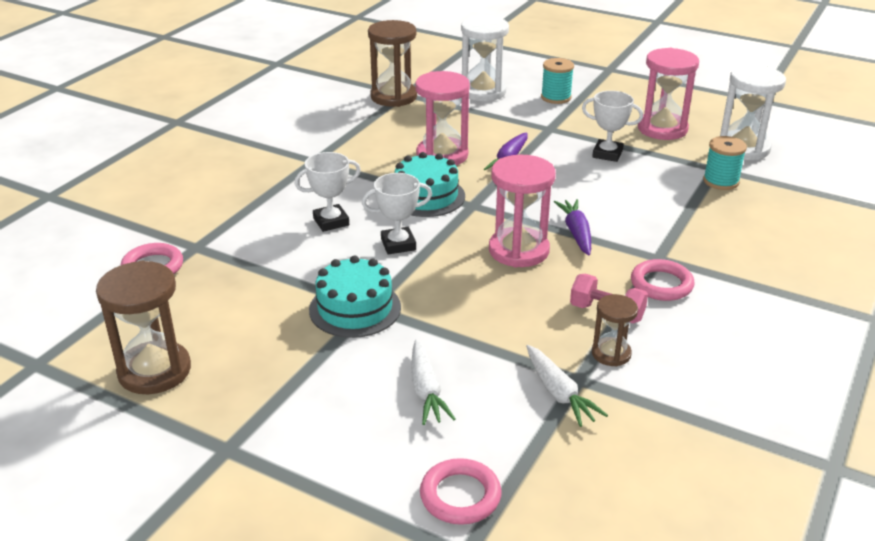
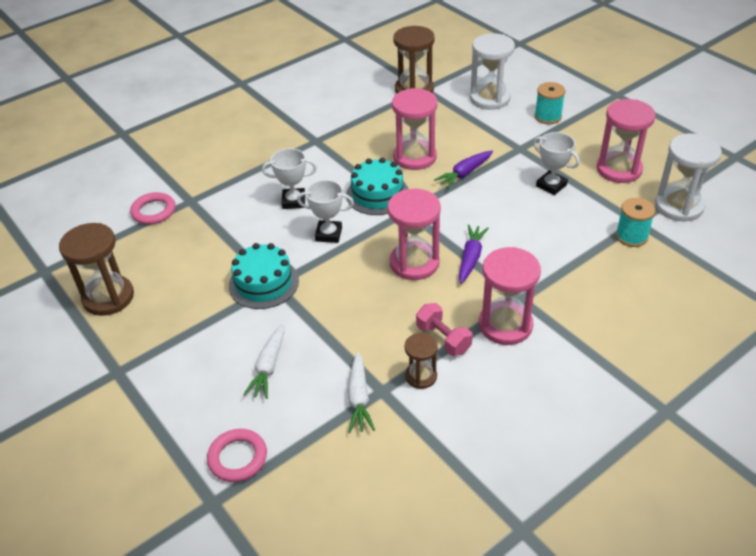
camera: 25 degrees right, 10 degrees up
pink ring [631,259,694,301] -> pink hourglass [479,247,541,345]

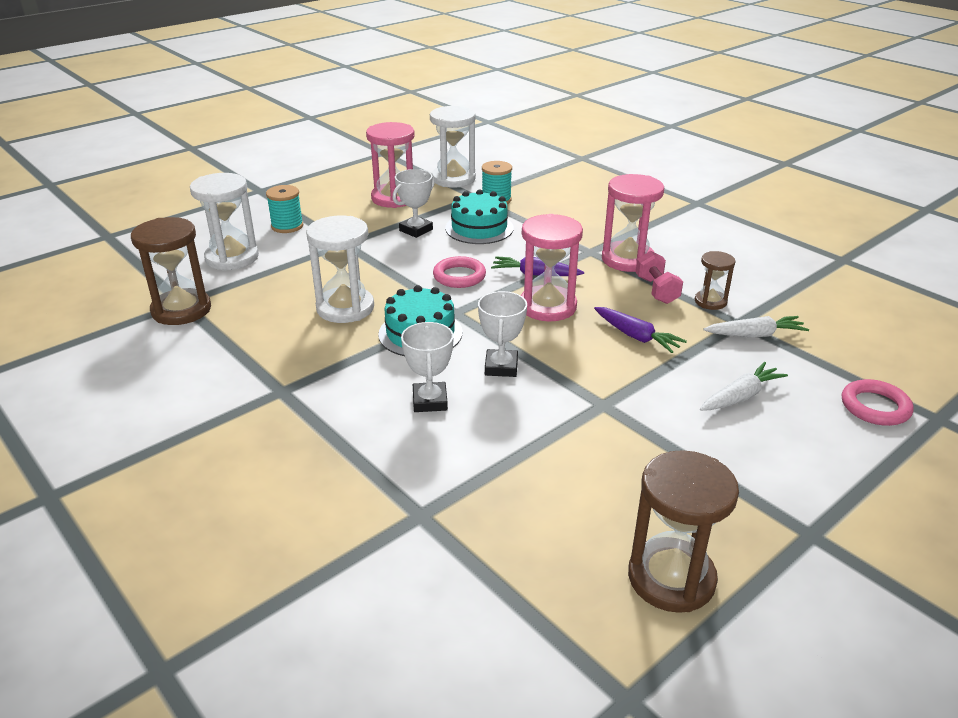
camera: 95 degrees left, 10 degrees down
pink ring [130,192,176,225] -> pink ring moved to [433,256,486,288]
turquoise cake [229,243,299,309] -> turquoise cake moved to [445,189,513,244]
white carrot [243,324,285,399] -> white carrot turned 45 degrees counterclockwise [700,362,788,411]
pink hourglass [392,88,437,170] -> white hourglass [306,216,374,323]
pink dumbbell [416,303,472,356] -> pink dumbbell turned 60 degrees counterclockwise [636,251,683,304]
purple carrot [434,150,493,189] -> purple carrot moved to [594,307,687,353]

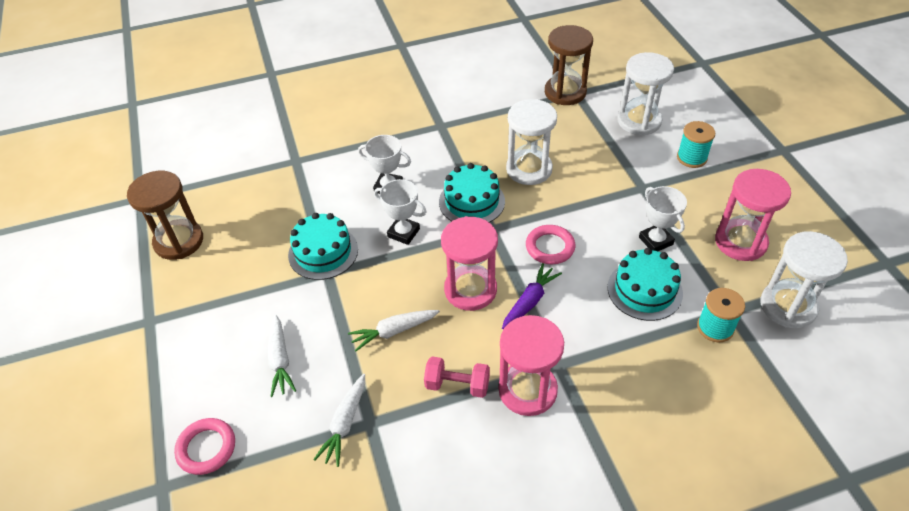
camera: 115 degrees right, 15 degrees up
purple carrot [594,307,687,353] -> white carrot [348,310,440,352]
brown hourglass [695,251,736,310] -> none
none -> turquoise cake [288,213,358,280]

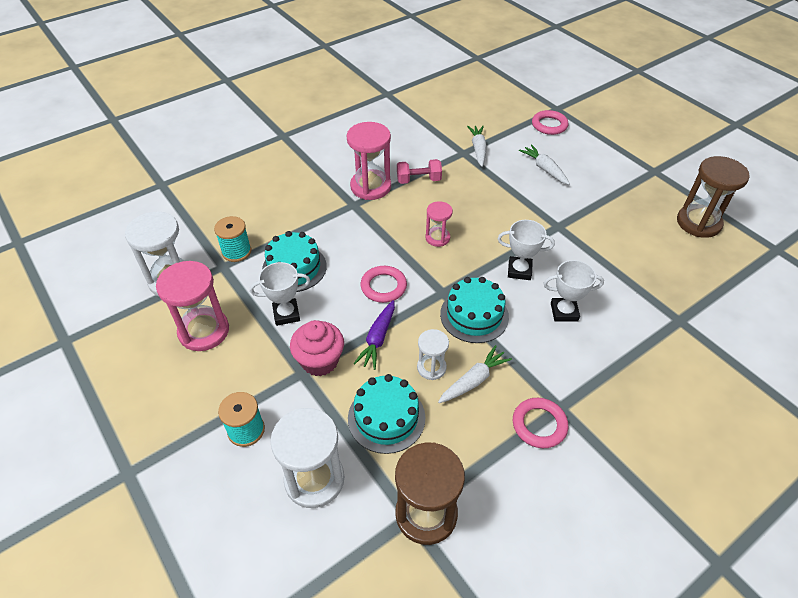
camera: 160 degrees right, 0 degrees up
turquoise cake [288,213,358,280] -> turquoise cake moved to [348,374,425,454]
white carrot [348,310,440,352] -> white carrot moved to [438,345,512,403]
pink hourglass [441,216,498,311] -> pink hourglass [426,201,453,247], size x0.56
purple carrot [502,263,562,329] -> purple carrot moved to [354,300,395,370]
white hourglass [506,99,557,185] -> white hourglass [417,329,449,380], size x0.56
white trophy [639,186,687,251] -> white trophy turned 60 degrees counterclockwise [250,262,310,326]
none -> pink cupcake [290,320,344,376]
none -> pink ring [513,398,568,448]

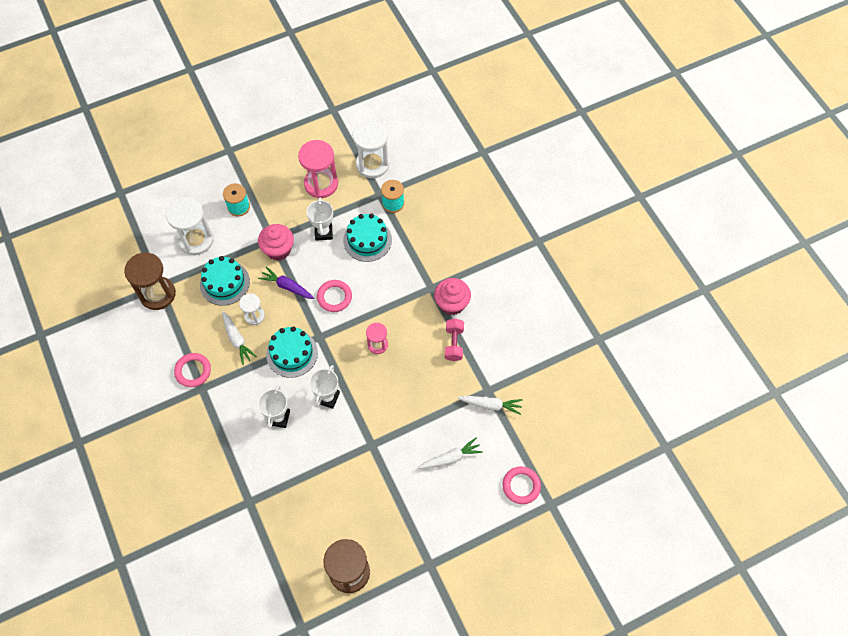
camera: 100 degrees right, 15 degrees up
pink hourglass [347,122,391,200] -> pink cupcake [434,278,471,315]

